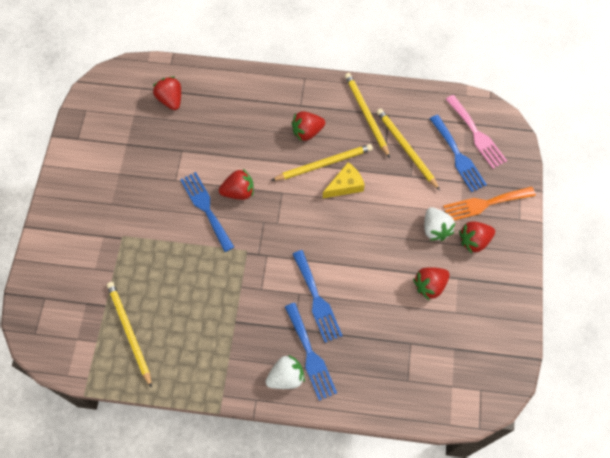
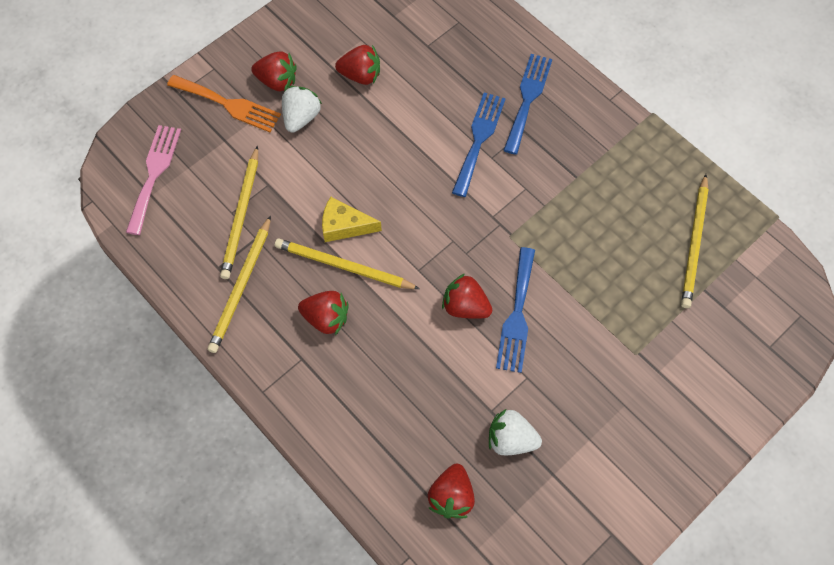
camera: 140 degrees left, 0 degrees up
white strawberry [265,355,305,389] -> white strawberry moved to [489,409,542,455]
blue fork [430,115,487,192] -> none

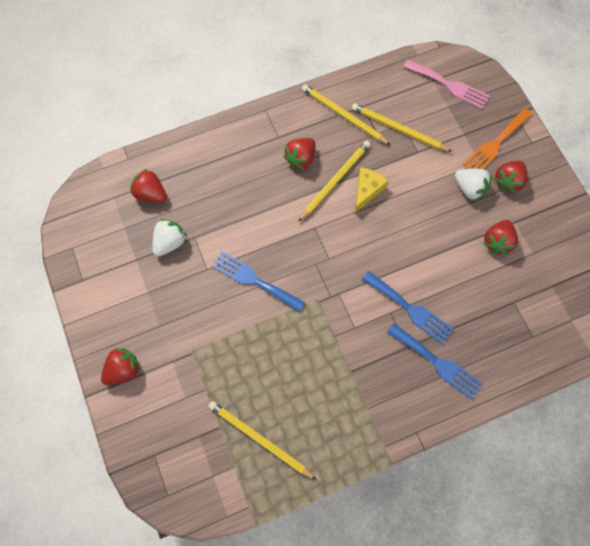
camera: 110 degrees right, 5 degrees up
red strawberry [442,274,492,319] -> red strawberry moved to [101,348,141,385]

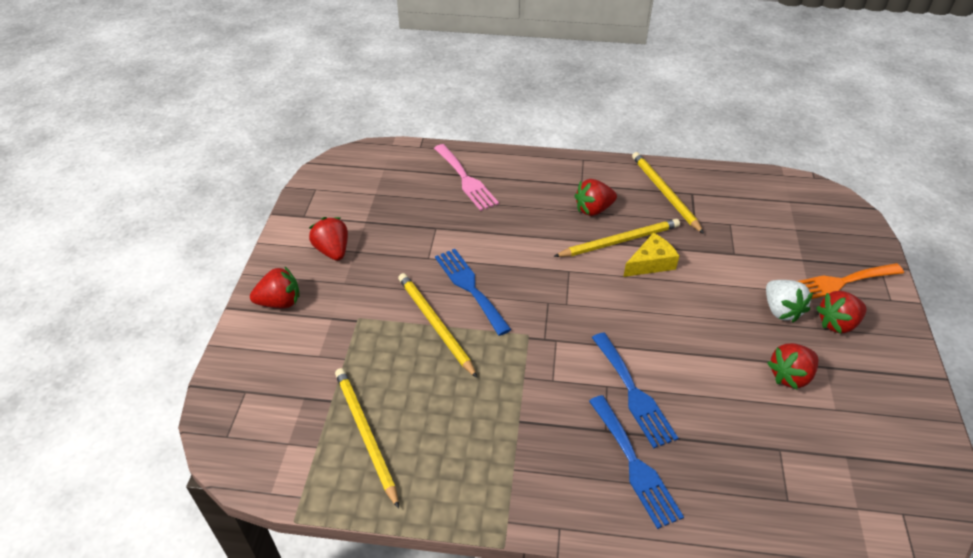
camera: 30 degrees right, 25 degrees down
red strawberry [130,169,167,203] -> red strawberry moved to [309,217,348,261]
white strawberry [152,219,187,256] -> none
yellow pencil [352,103,452,152] -> yellow pencil moved to [398,273,477,378]
pink fork [404,60,490,109] -> pink fork moved to [434,144,499,211]

